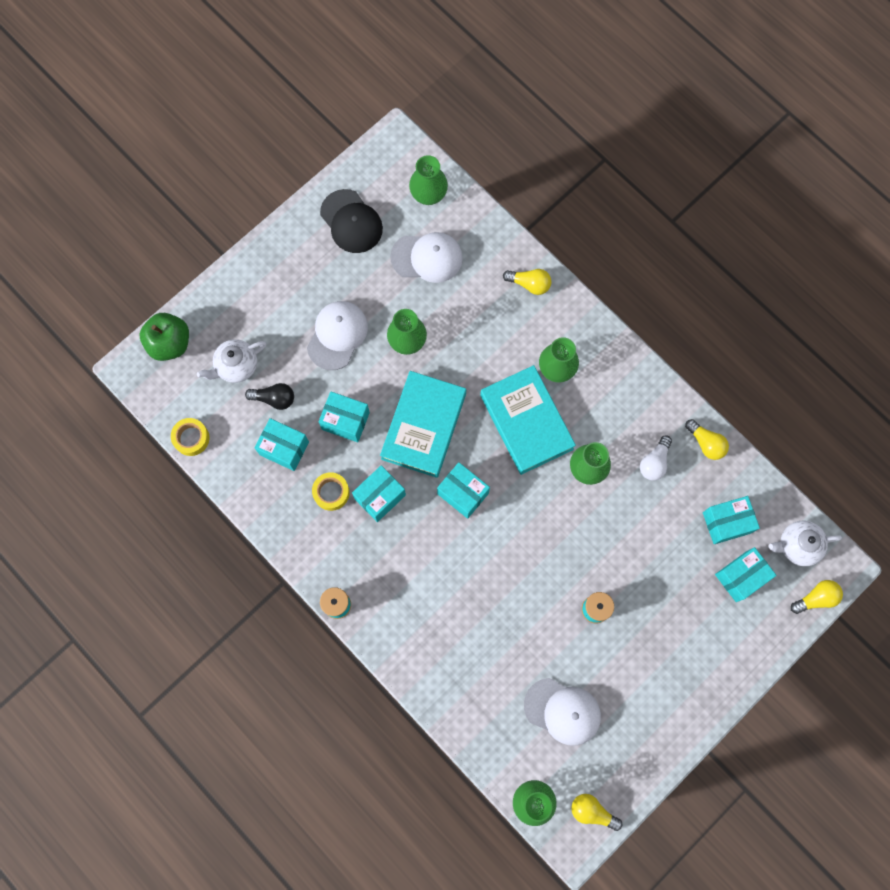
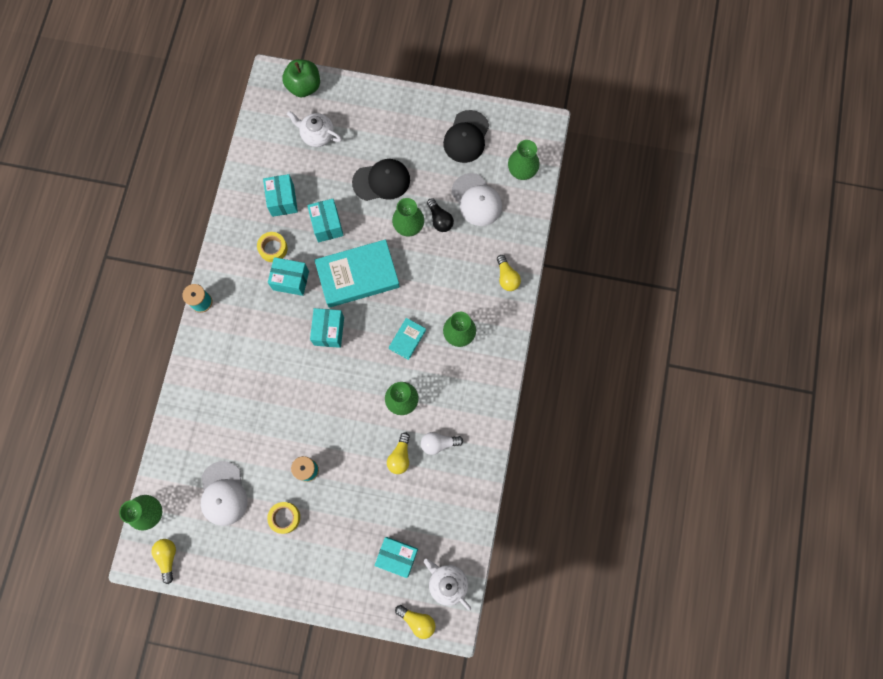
camera: 55 degrees right, 0 degrees up
yellow tape [171,418,210,456] -> yellow tape moved to [267,502,300,534]
black light bulb [245,383,294,410] -> black light bulb moved to [427,198,454,232]
white cap [307,301,368,370] -> black cap [352,159,410,201]
turquoise book [480,365,576,475] -> turquoise book [389,318,426,360], size x0.47
yellow light bulb [685,419,729,460] -> yellow light bulb moved to [387,432,410,474]
turquoise box [703,496,760,544] -> none

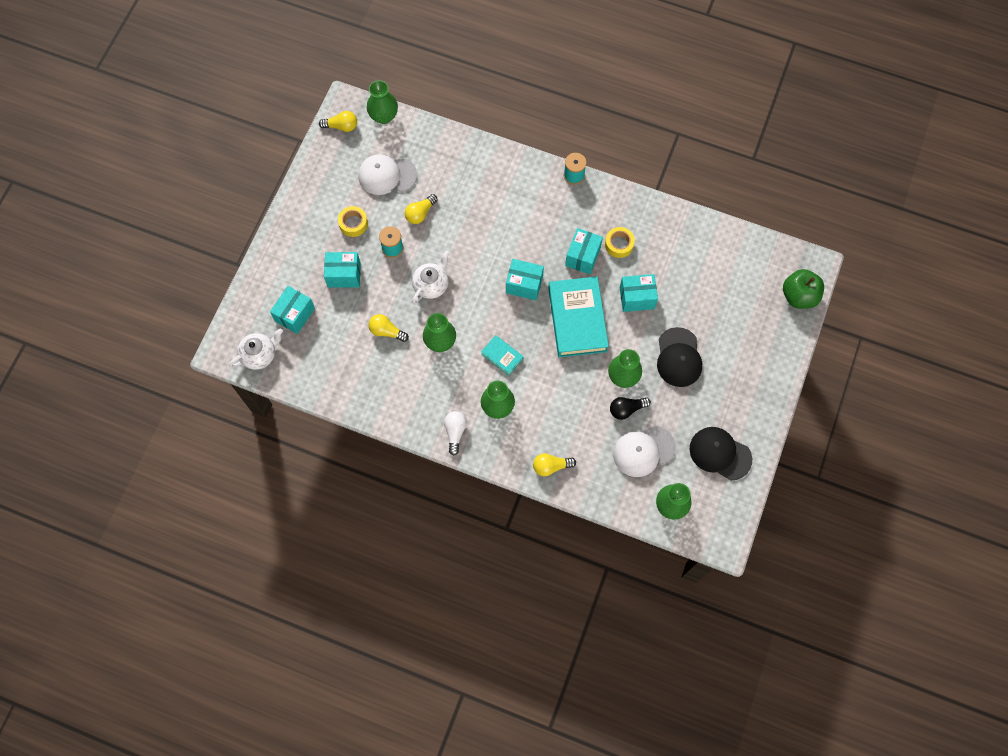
camera: 100 degrees right, 5 degrees down
turquoise box [263,174,298,217] -> turquoise box moved to [324,252,361,288]
white teapot [287,111,342,147] -> white teapot moved to [412,251,449,304]
yellow light bulb [395,605,436,639] -> yellow light bulb moved to [405,194,437,224]
white light bulb [421,432,463,455] -> white light bulb moved to [444,411,467,456]

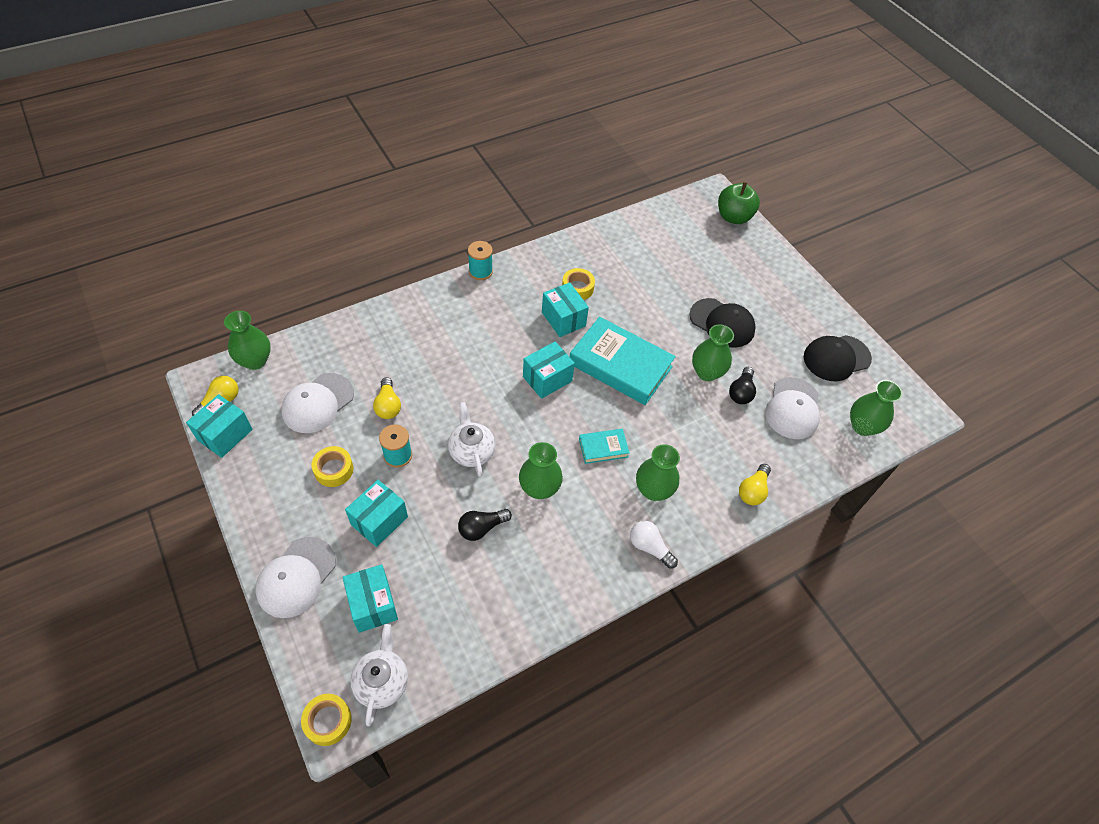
camera: 55 degrees left, 15 degrees down
yellow light bulb [369,314,409,342] -> black light bulb [458,509,512,541]
turquoise box [620,274,658,312] -> turquoise box moved to [186,394,253,458]
none -> white cap [255,537,336,618]
none -> yellow tape [301,694,352,746]

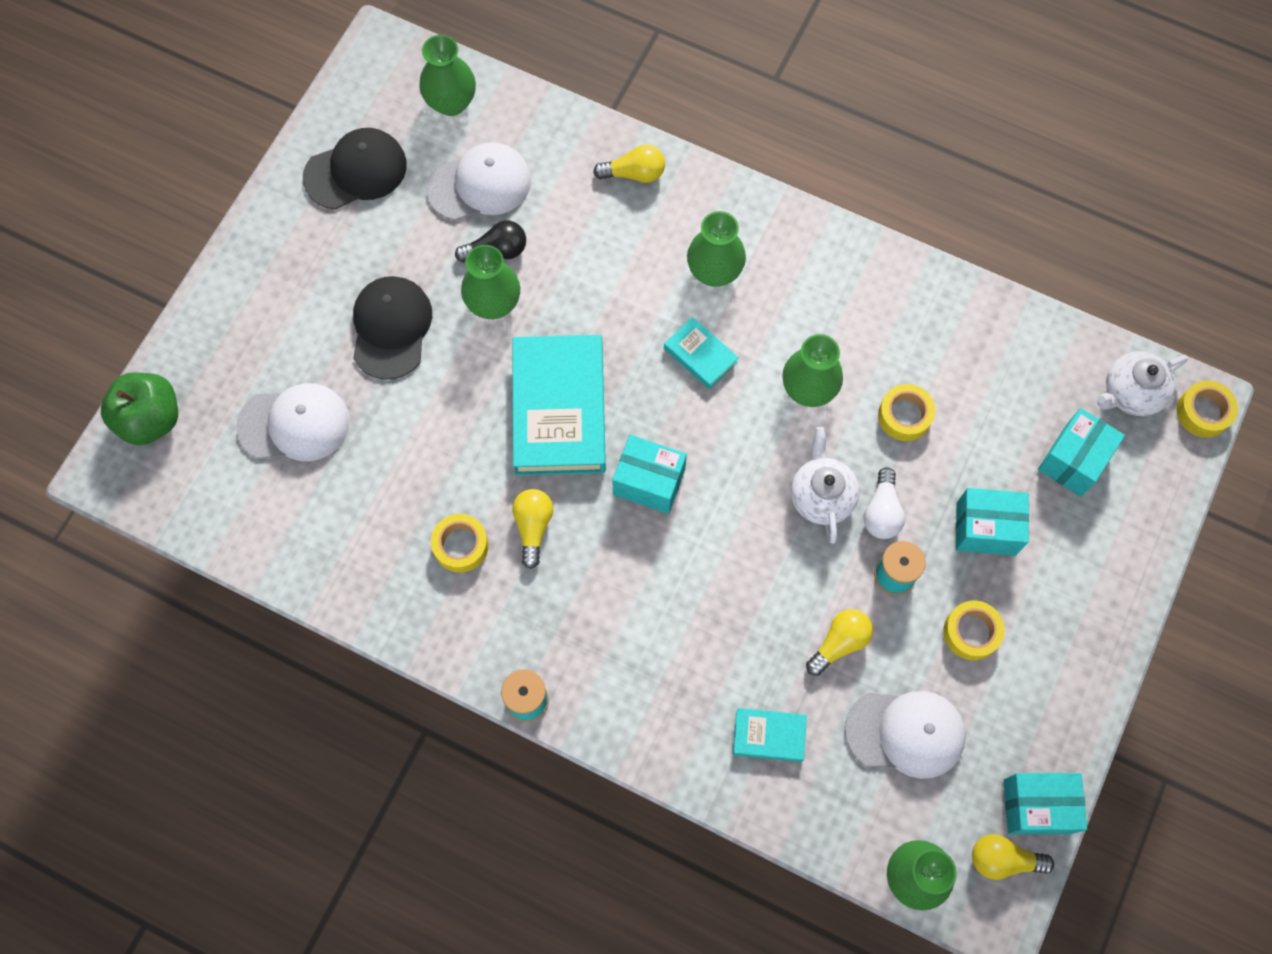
camera: 120 degrees left, 15 degrees up
white cap [255,537,336,618] -> white cap moved to [236,383,350,461]
white teapot [448,402,495,477] -> white teapot turned 135 degrees clockwise [791,427,859,544]
black light bulb [458,509,512,541] -> yellow tape [878,384,935,441]
turquoise box [542,282,589,337] -> yellow light bulb [512,489,553,569]
white light bulb [630,521,678,569] -> white light bulb moved to [864,467,905,539]
black cap [804,335,872,381] -> black cap turned 60 degrees counterclockwise [303,128,407,210]
none -> turquoise book [733,708,807,762]

